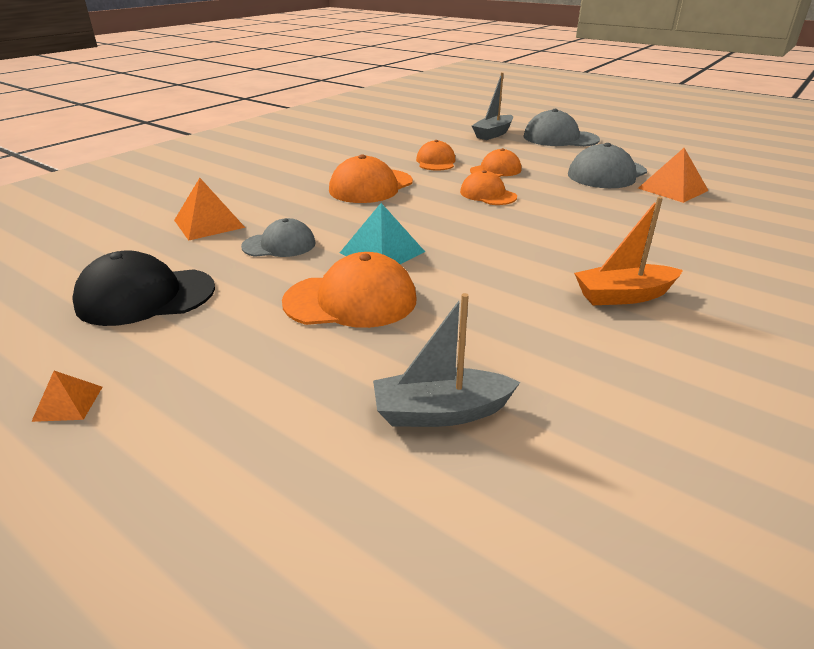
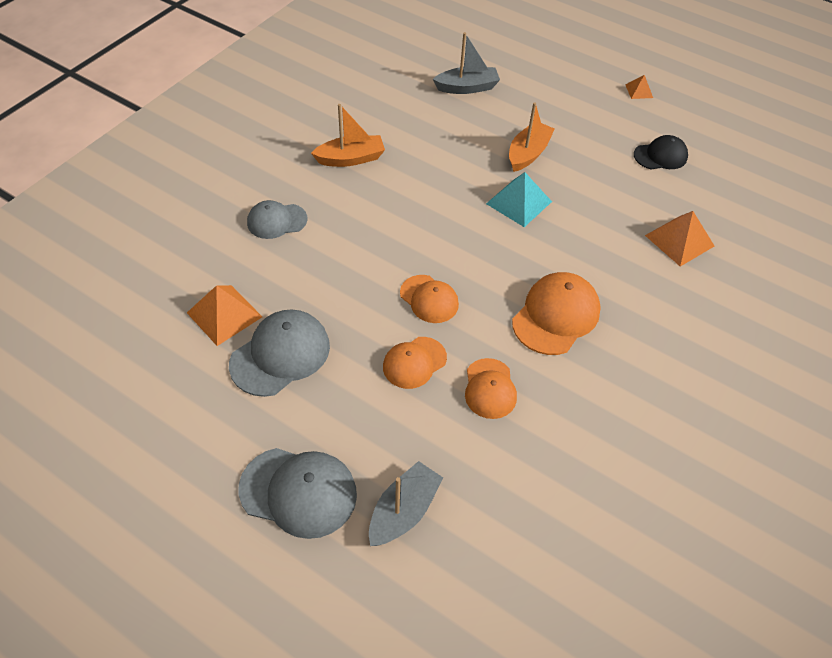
camera: 175 degrees right, 20 degrees up
black cap [72,250,215,326] -> black cap [634,135,688,170], size x0.64
grey cap [241,218,316,257] -> grey cap moved to [247,200,307,239]
orange cap [282,252,417,328] -> orange boat [509,103,555,172]

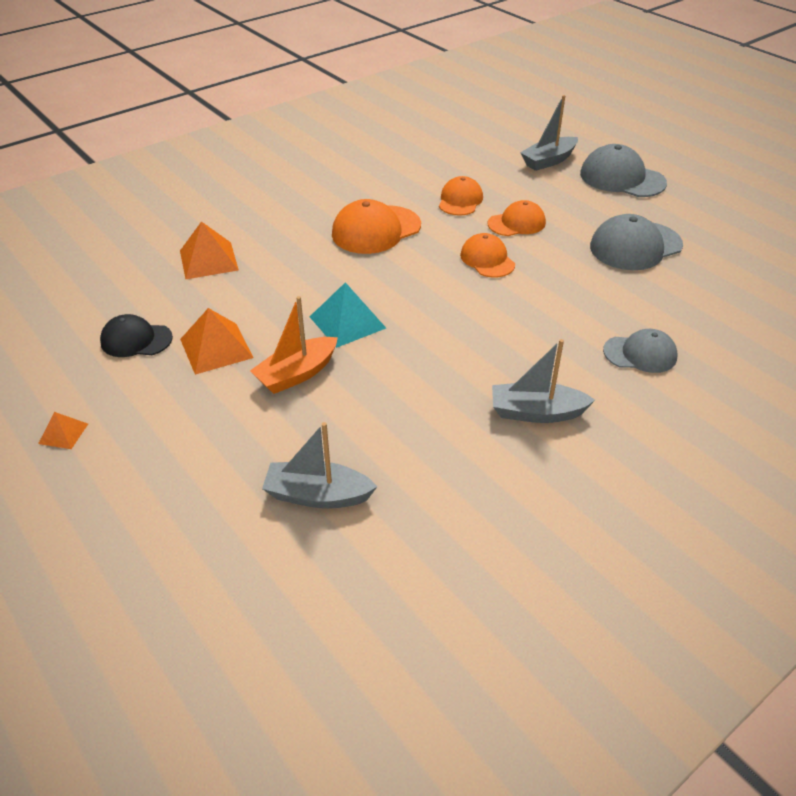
camera: 160 degrees left, 10 degrees down
orange pyramid [187,285,262,346] -> orange pyramid moved to [180,308,253,375]
orange boat [311,104,385,167] -> grey boat [492,339,595,423]

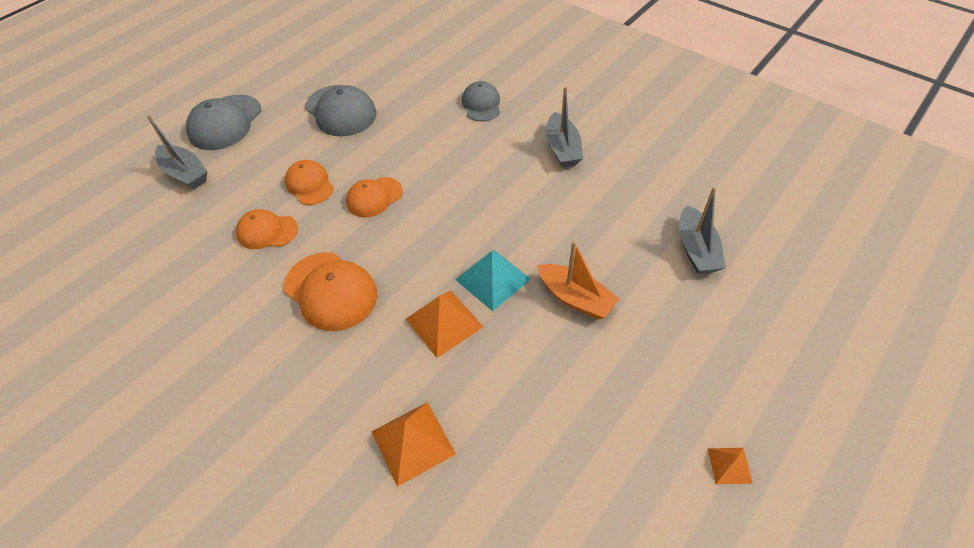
camera: 100 degrees left, 10 degrees up
black cap [100,314,173,357] -> none
orange pyramid [180,308,253,375] -> orange pyramid moved to [406,291,483,358]

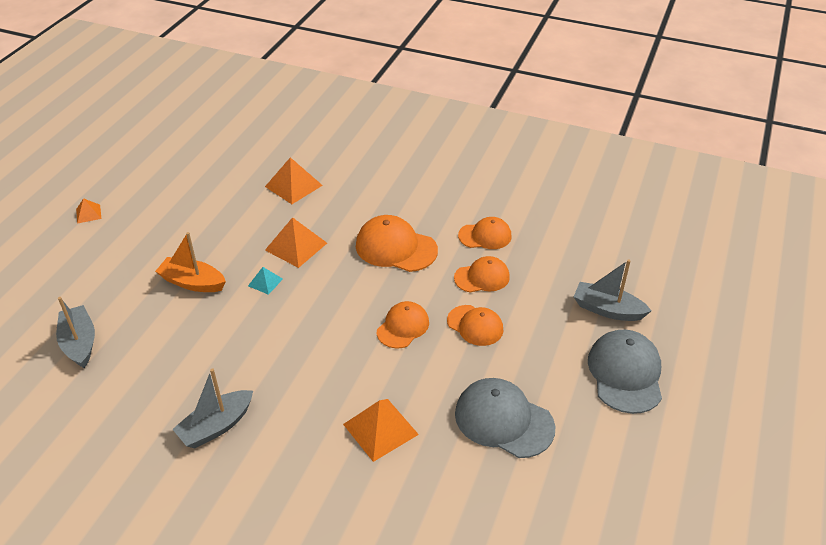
camera: 160 degrees right, 10 degrees down
turquoise pyramid [455,250,531,311] -> turquoise pyramid [248,267,283,295], size x0.55
grey cap [462,81,500,122] -> none
grey boat [546,86,583,168] -> grey boat turned 105 degrees counterclockwise [172,368,253,449]
none -> orange pyramid [343,399,419,462]
none -> orange cap [458,217,512,249]

